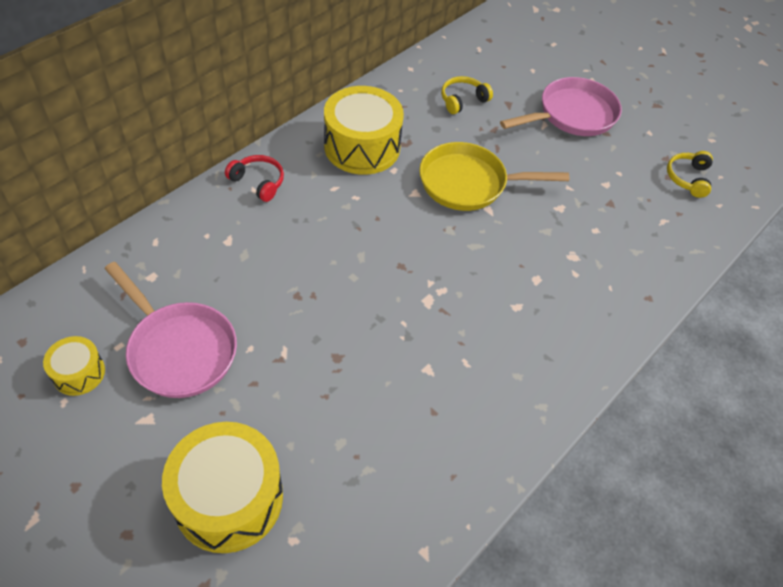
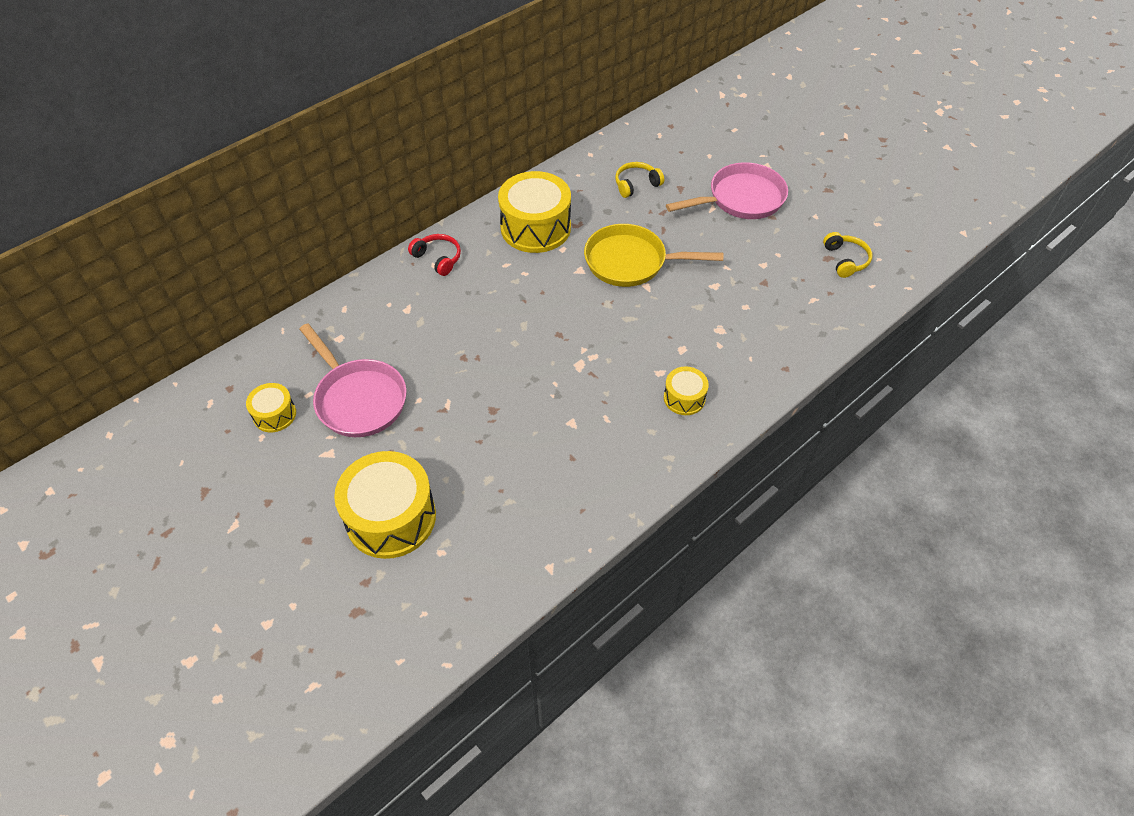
camera: 10 degrees right, 0 degrees up
yellow headphones [667,151,713,198] -> yellow headphones turned 150 degrees clockwise [823,232,872,278]
none -> yellow drum [664,366,709,415]

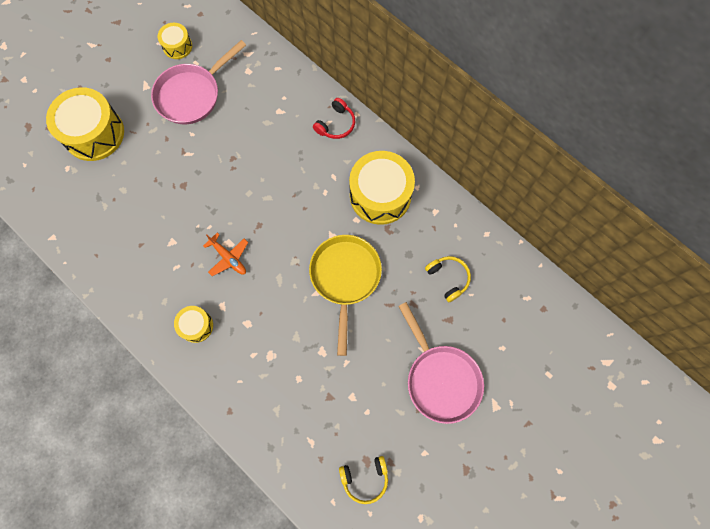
camera: 85 degrees right, 20 degrees up
none -> orange plane [203,233,248,276]

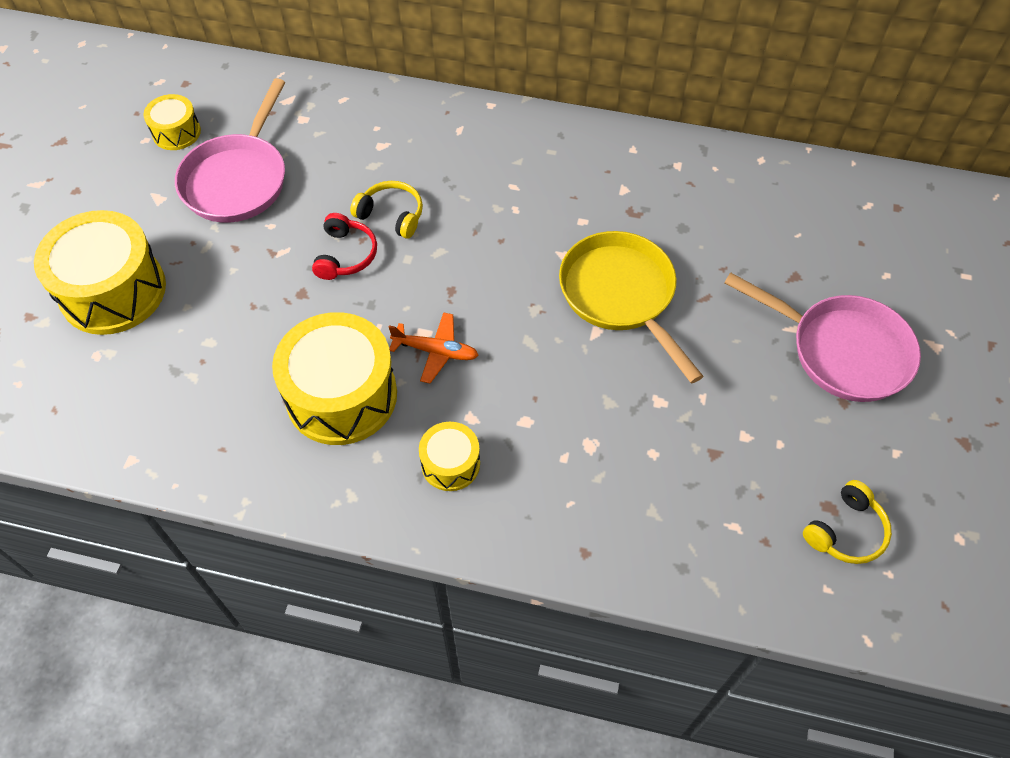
camera: 30 degrees left, 15 degrees down
red headphones [313,98,355,139] -> red headphones moved to [312,213,377,280]
yellow drum [349,151,415,225] -> yellow drum moved to [272,312,397,445]
yellow headphones [425,256,471,302] -> yellow headphones moved to [350,181,423,239]

